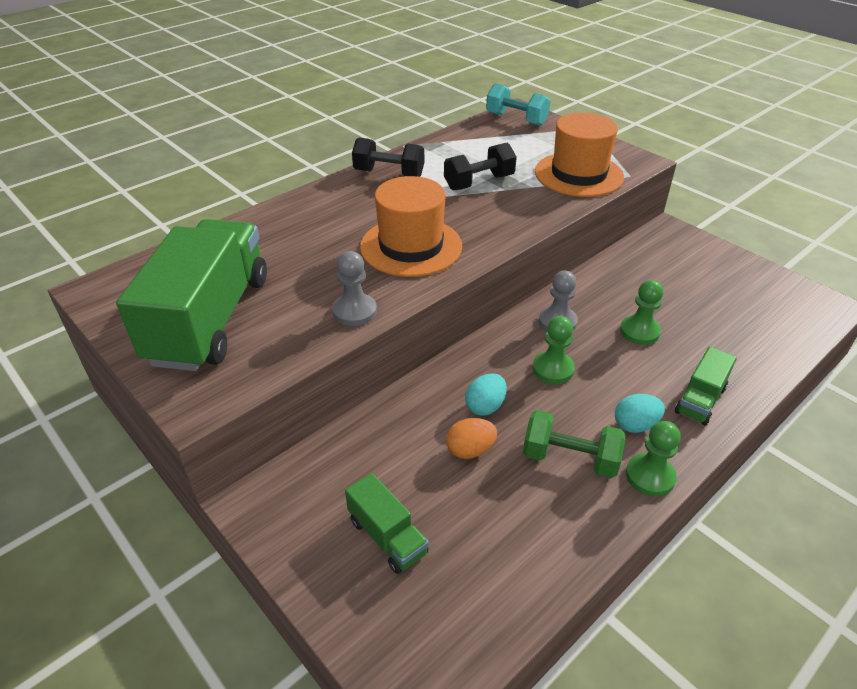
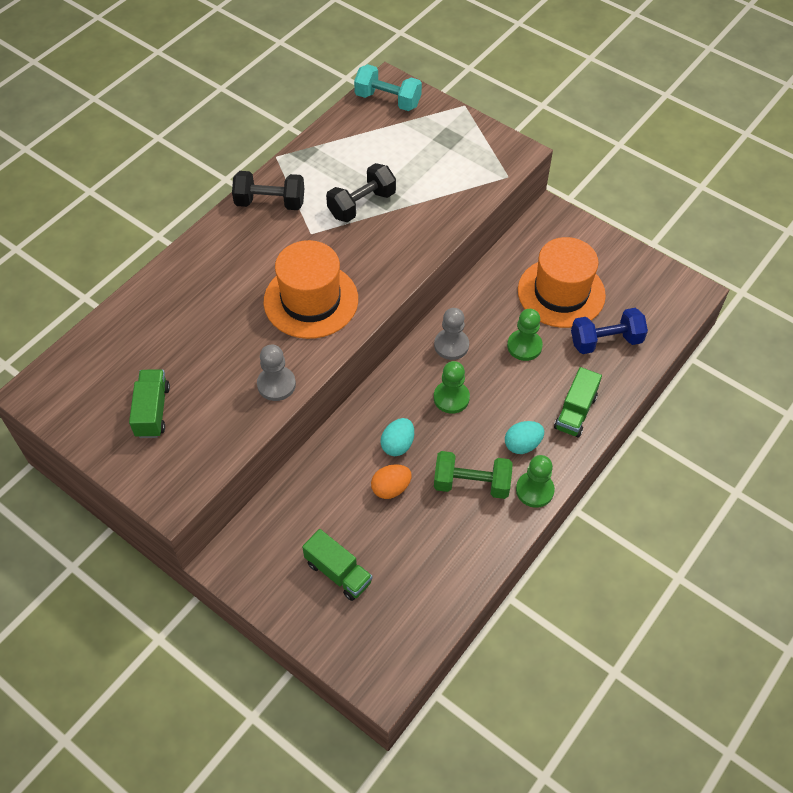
camera: 10 degrees left, 15 degrees up
green truck [116,219,267,371] -> green truck [129,369,170,438], size x0.46
orange hat [535,112,624,197] -> orange hat moved to [518,237,606,328]
none -> blue dumbbell [571,308,648,354]

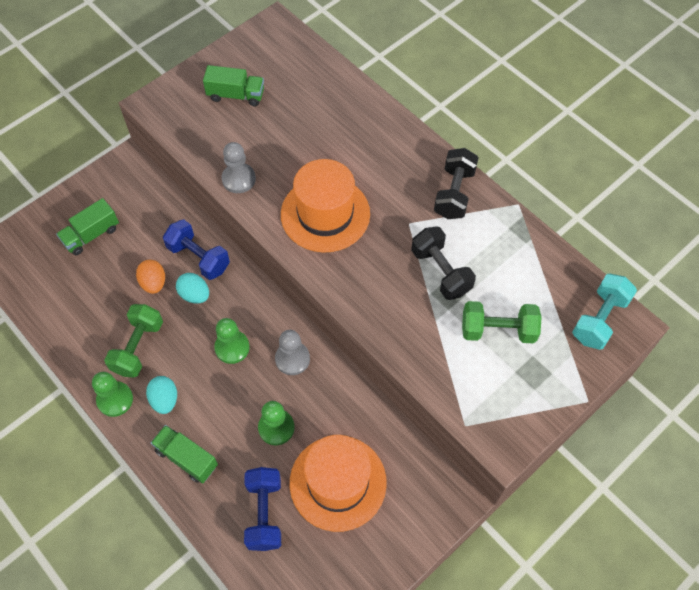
camera: 100 degrees right, 5 degrees up
none -> blue dumbbell [163,219,230,280]
none -> green dumbbell [462,301,541,343]

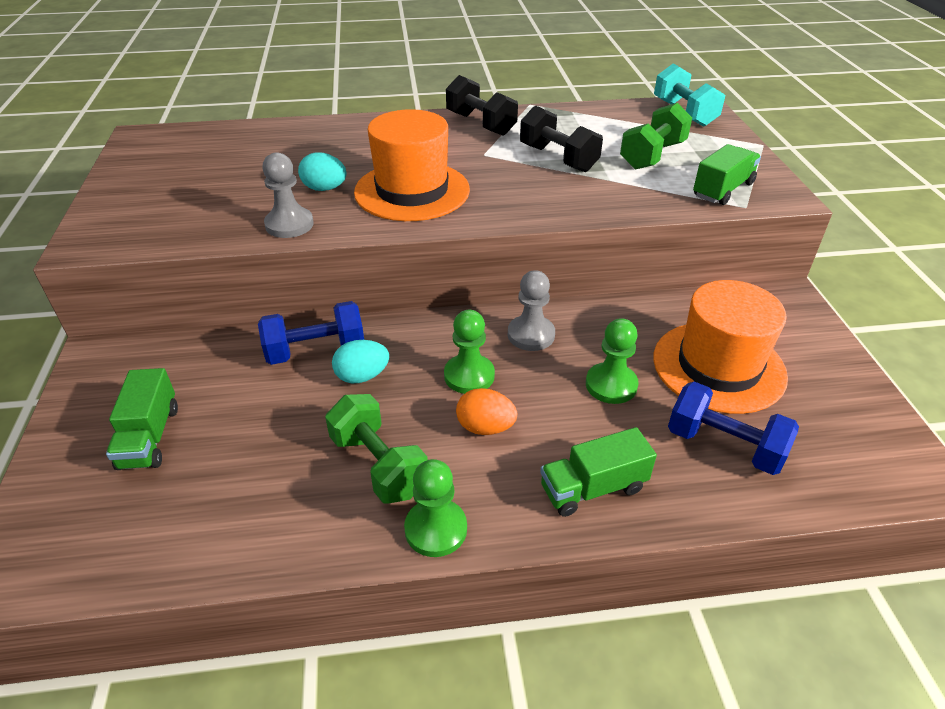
camera: 55 degrees left, 20 degrees down
orange egg [136,260,165,294] -> orange egg moved to [456,388,517,435]
turquoise egg [146,376,177,414] -> turquoise egg moved to [298,152,346,191]
green truck [203,65,264,106] -> green truck moved to [693,144,761,205]
black dumbbell [411,227,476,300] -> black dumbbell turned 45 degrees clockwise [520,105,603,172]

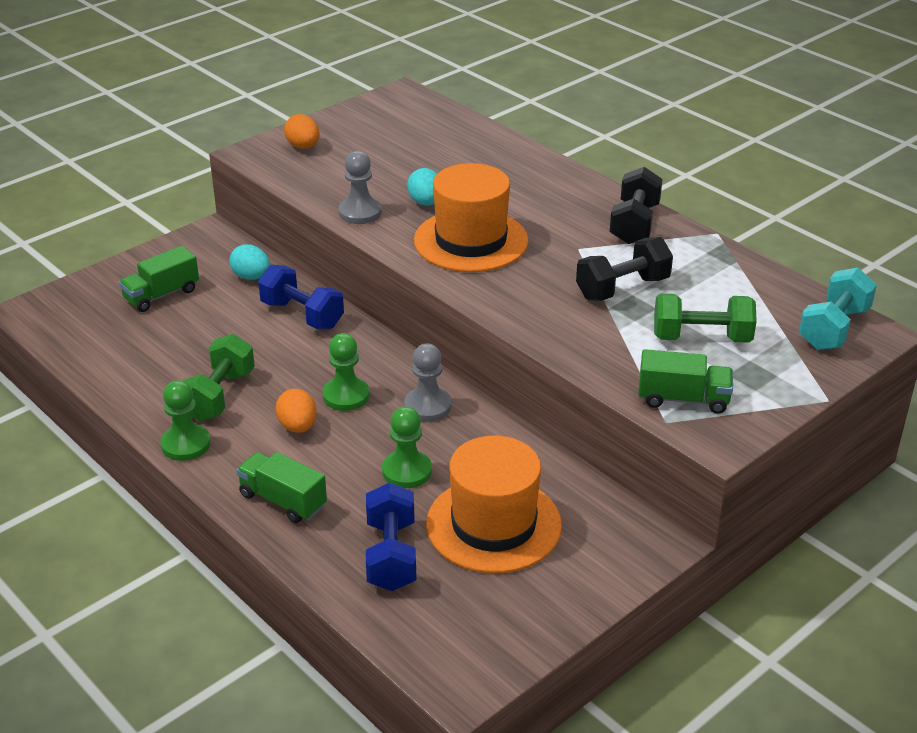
camera: 55 degrees right, 5 degrees down
turquoise egg [332,340,389,383] -> turquoise egg moved to [229,244,270,280]
black dumbbell [520,105,603,172] -> black dumbbell turned 45 degrees clockwise [576,237,673,301]
none -> orange egg [284,114,320,149]

